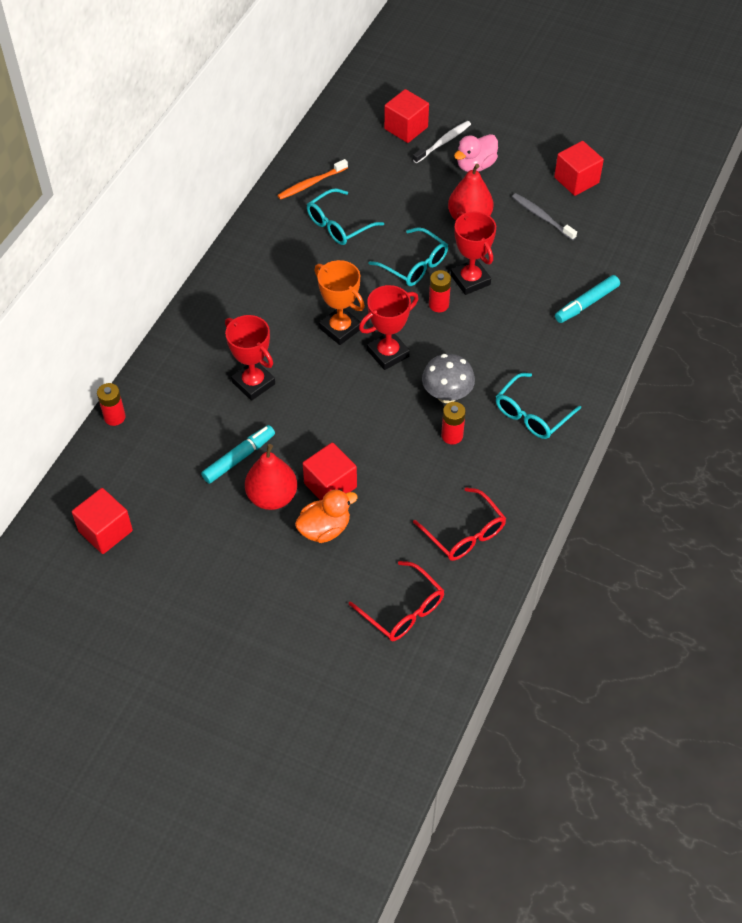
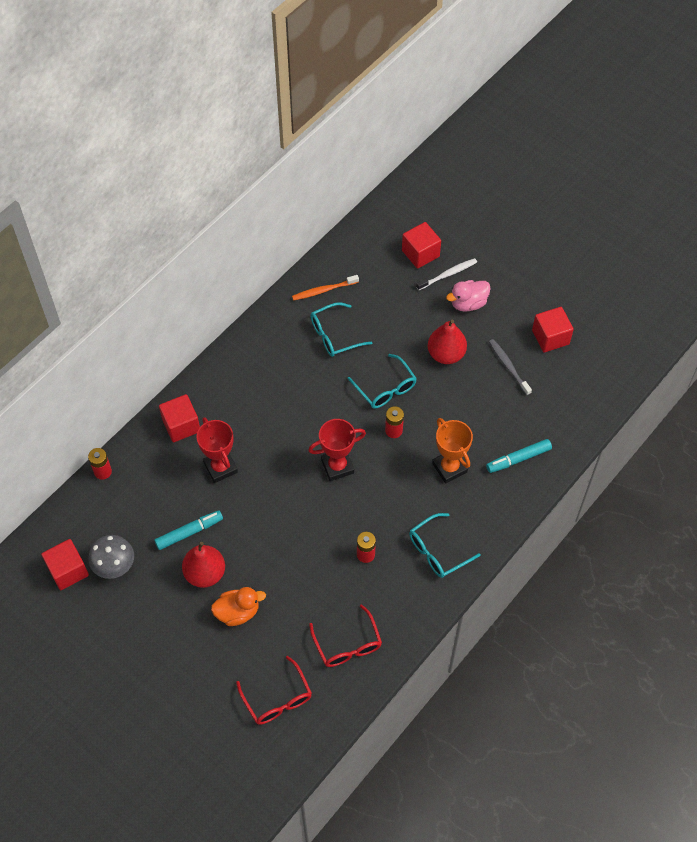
camera: 15 degrees right, 5 degrees up
red cube [303,443,357,500] -> red cube moved to [159,394,200,442]
orange trophy [314,260,365,345] -> orange trophy moved to [432,418,473,483]
grey mushroom [422,354,475,403] -> grey mushroom moved to [88,535,134,579]
red trophy [451,212,496,295] -> none

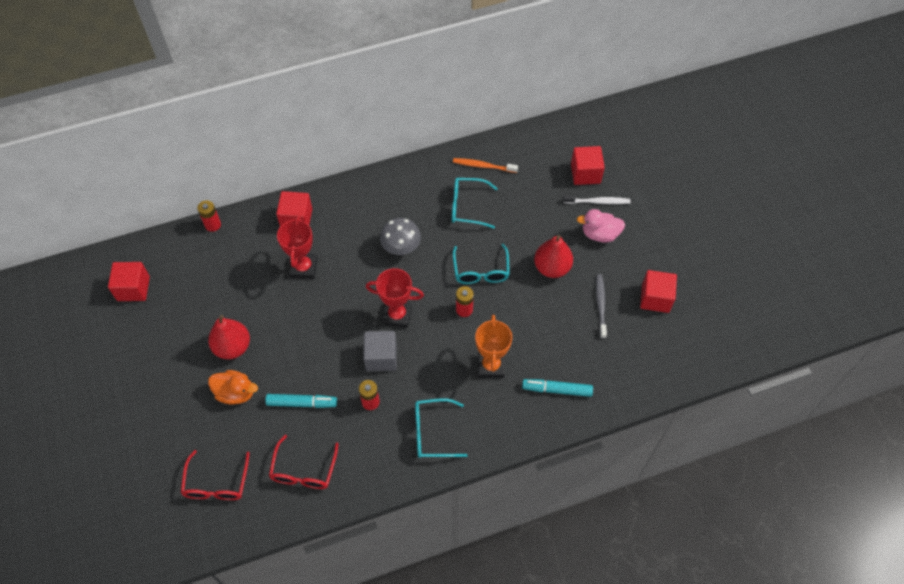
camera: 30 degrees right, 0 degrees up
grey mushroom [88,535,134,579] -> grey mushroom moved to [380,218,421,255]
turquoise marker [154,510,223,550] -> turquoise marker moved to [265,394,337,408]
none -> grey cube [363,331,397,371]

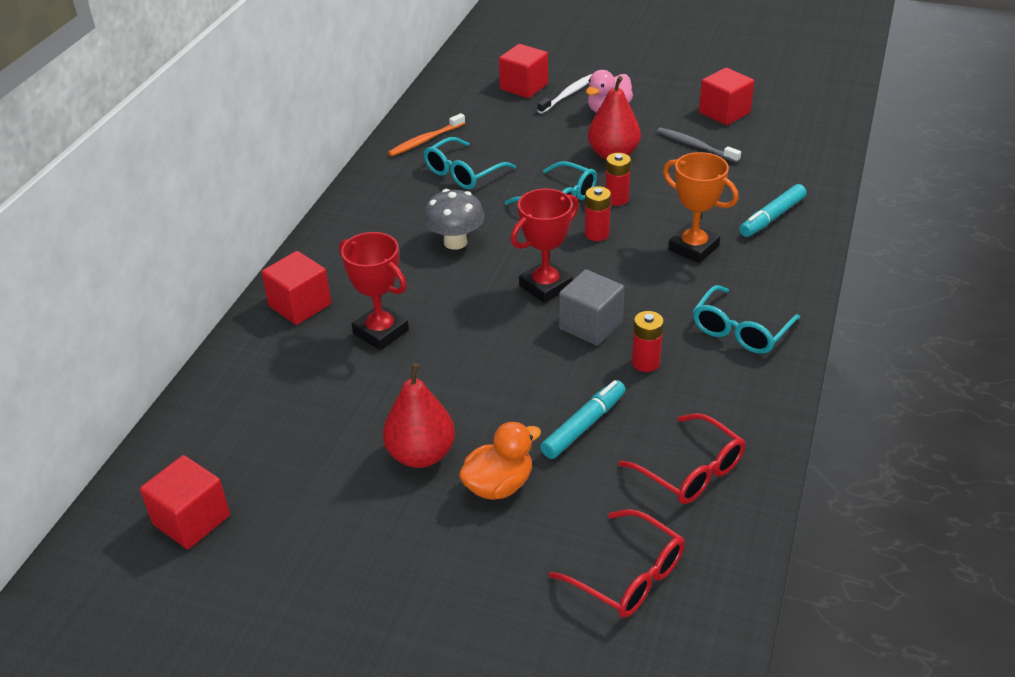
camera: 50 degrees left, 20 degrees down
red battery [197,200,221,232] -> red battery moved to [605,153,631,206]

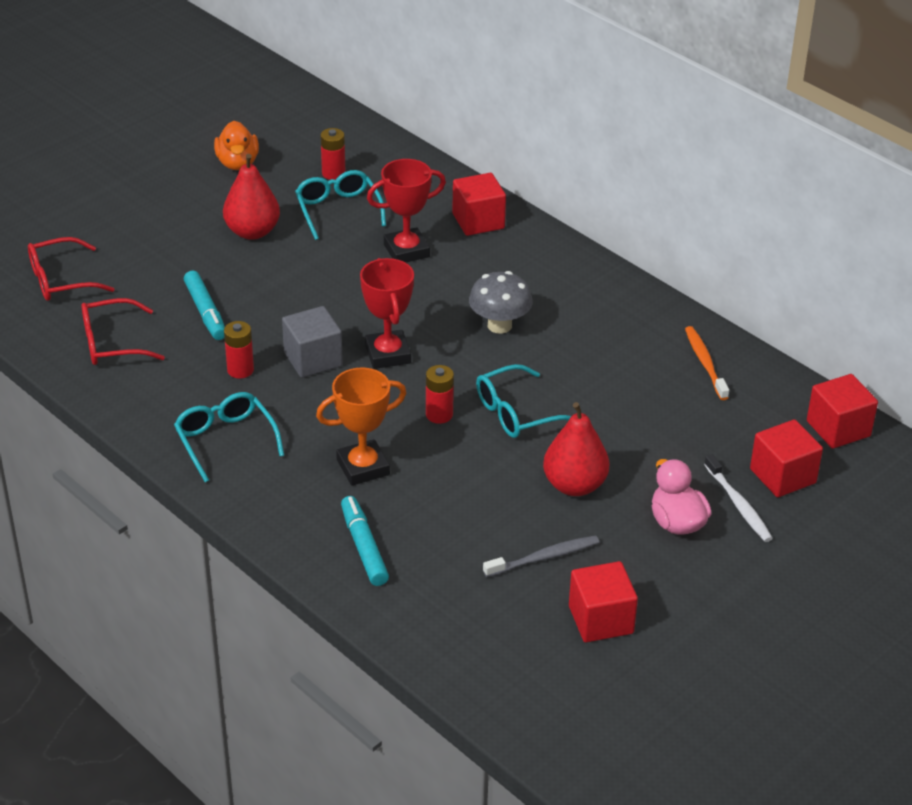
camera: 115 degrees right, 0 degrees up
red cube [140,455,230,549] -> red cube moved to [807,374,878,449]
turquoise glasses [424,137,516,189] -> turquoise glasses moved to [295,170,386,240]
orange duck [459,422,541,500] -> orange duck moved to [214,121,259,170]
red battery [605,153,631,206] -> red battery moved to [320,128,346,180]

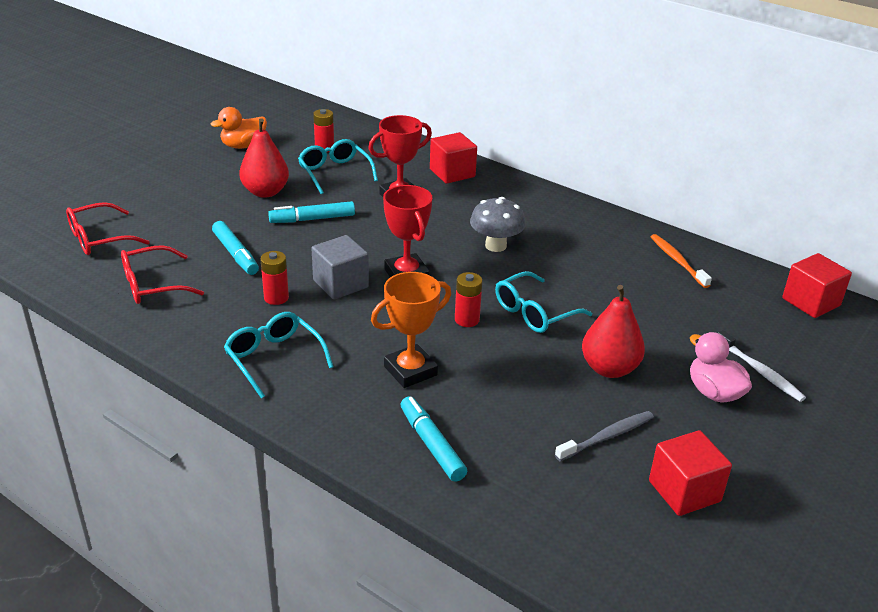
camera: 10 degrees left, 5 degrees down
orange duck [214,121,259,170] -> orange duck turned 75 degrees clockwise [211,107,267,149]
red cube [750,419,823,497] -> none
none -> turquoise marker [268,201,355,223]

